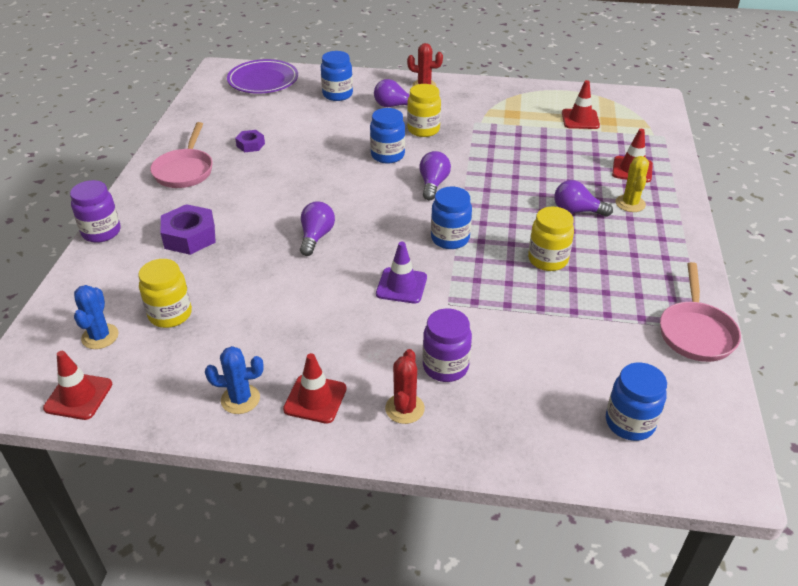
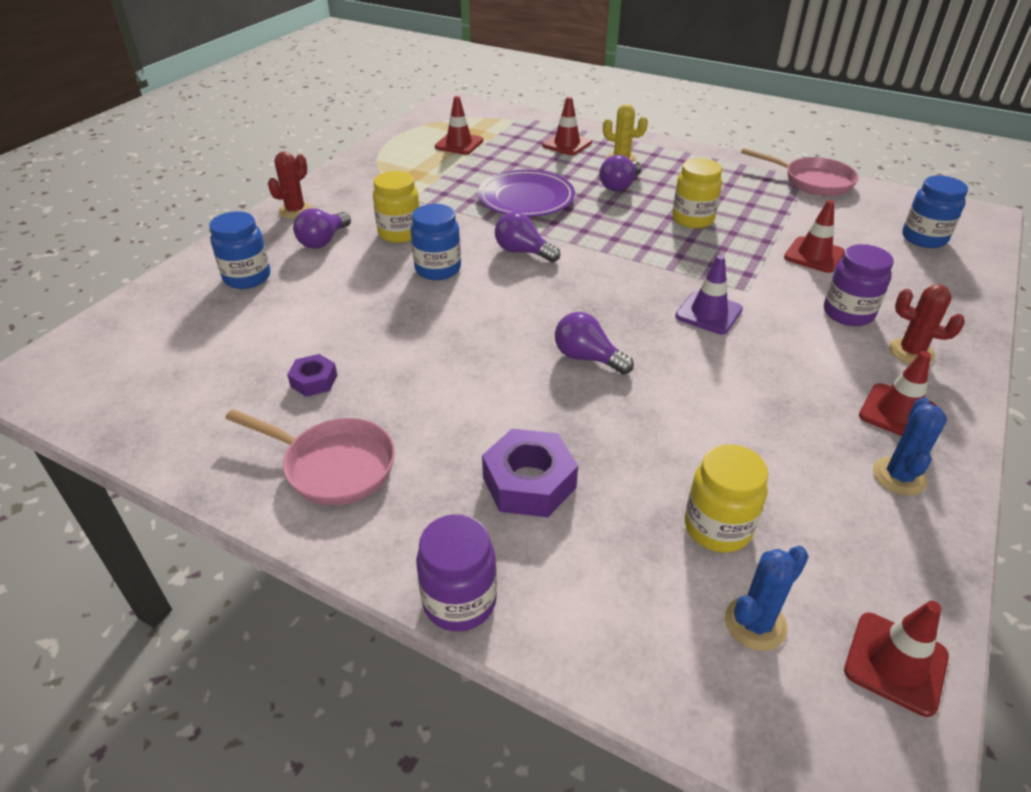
camera: 70 degrees left, 0 degrees up
blue cactus [74,285,119,349] -> blue cactus turned 60 degrees counterclockwise [725,546,809,651]
purple plate [227,59,298,93] -> purple plate moved to [478,169,575,217]
blue jar [431,187,472,249] -> none
none -> red traffic cone [784,200,845,273]

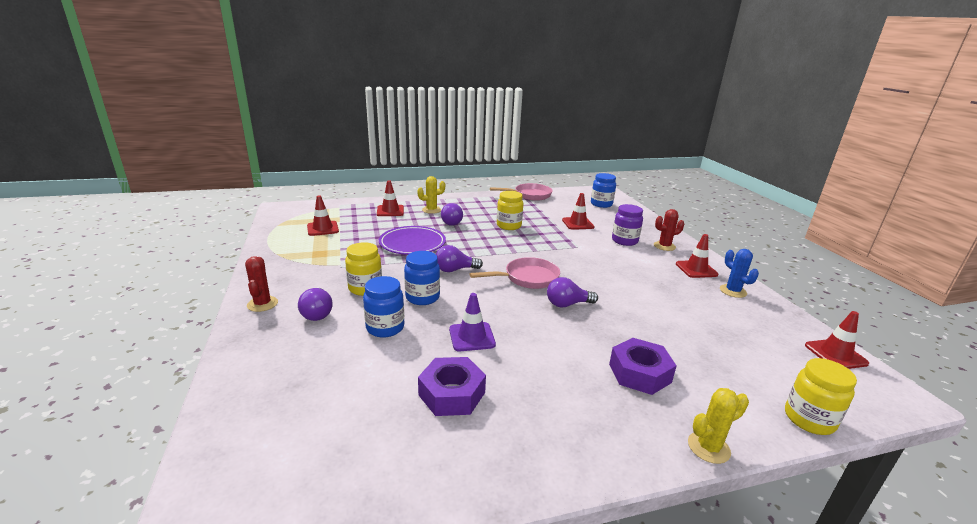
camera: 45 degrees left, 15 degrees down
blue jar [209,211,270,289] -> blue jar moved to [363,276,404,337]
pink pan [225,409,395,505] -> pink pan moved to [470,257,560,289]
purple nut [287,354,338,397] -> purple nut [418,357,486,416], size x1.75
purple jar [416,514,497,632] -> yellow cactus [688,388,749,464]
purple traffic cone [675,255,743,334] -> purple traffic cone moved to [449,293,496,351]
yellow jar [685,444,768,553] -> yellow jar moved to [785,358,857,435]
blue cactus [725,546,809,651] -> none

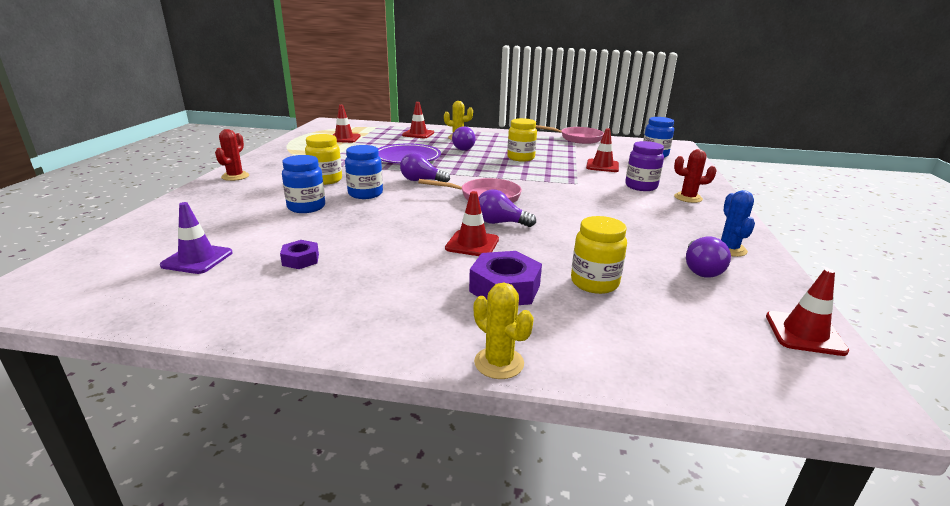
camera: 25 degrees right, 0 degrees up
purple light bulb [298,288,333,321] -> purple light bulb moved to [686,237,731,278]
purple nut [418,357,486,416] -> purple nut [280,240,319,269], size x0.57
purple traffic cone [449,293,496,351] -> purple traffic cone moved to [160,202,233,274]
red traffic cone [676,234,718,278] -> red traffic cone moved to [445,191,499,256]
yellow cactus [688,388,749,464] -> yellow cactus turned 45 degrees clockwise [474,282,534,379]
yellow jar [785,358,857,435] -> yellow jar moved to [571,216,627,294]

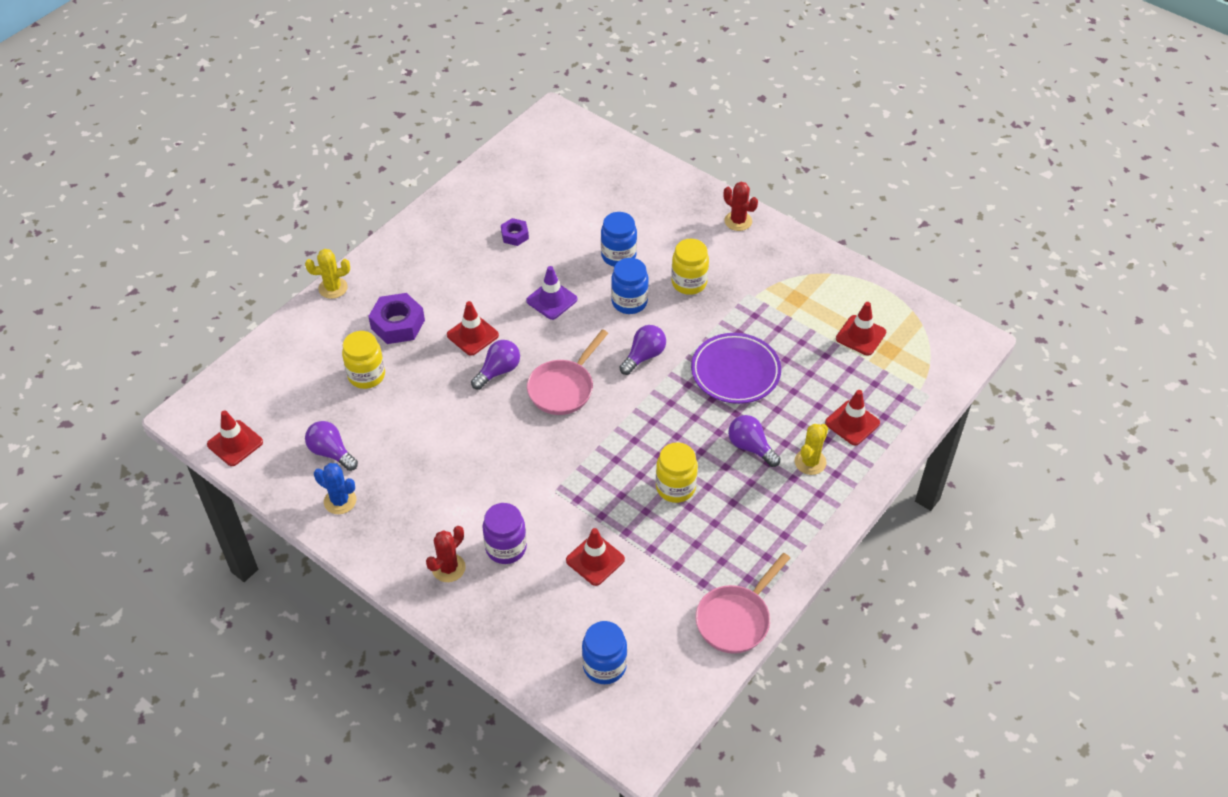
camera: 120 degrees right, 25 degrees up
purple traffic cone [160,202,233,274] -> purple traffic cone moved to [526,266,577,320]

